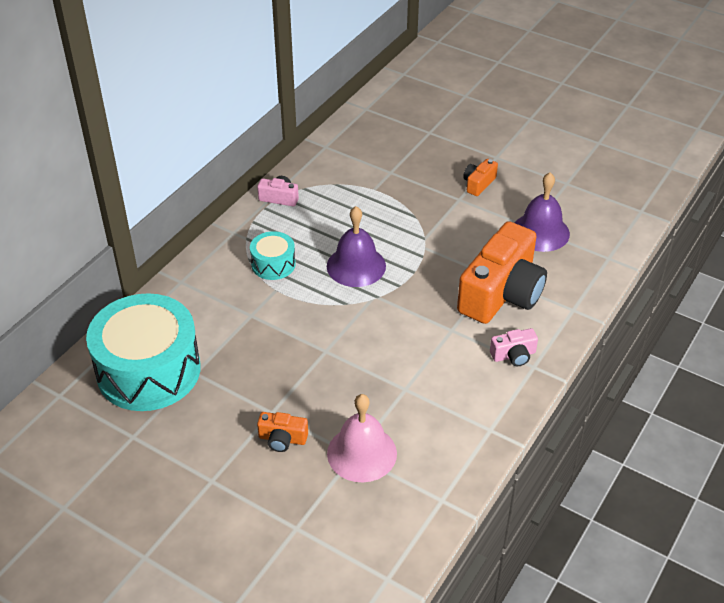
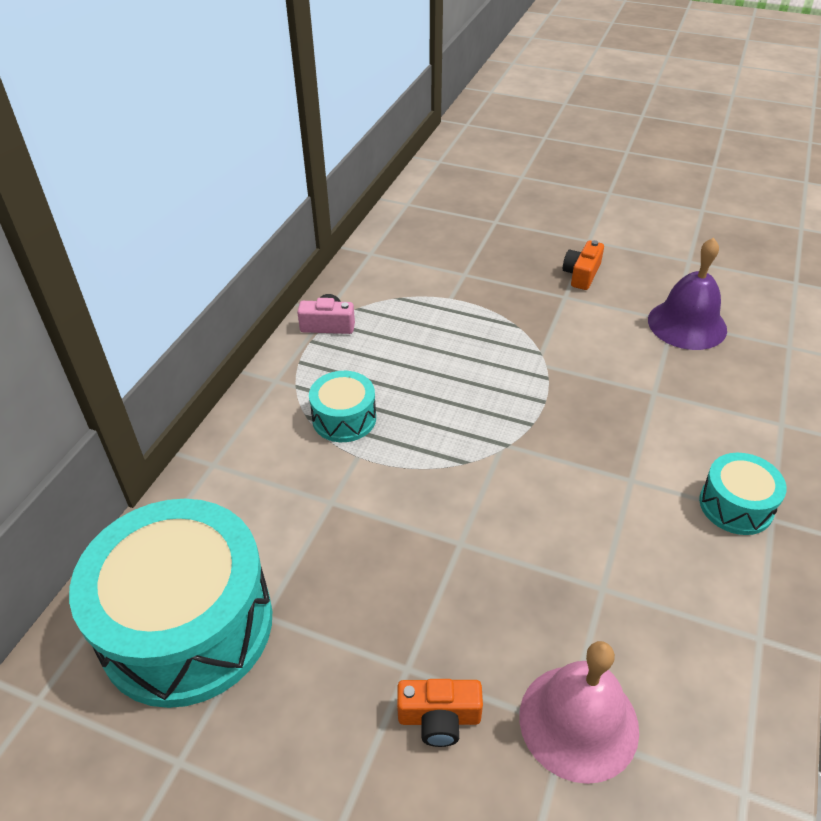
camera: 10 degrees left, 0 degrees up
purple bell [327,206,386,287] -> none
orange camera [457,221,547,324] -> none
pink camera [490,328,538,366] -> turquoise drum [699,453,787,535]

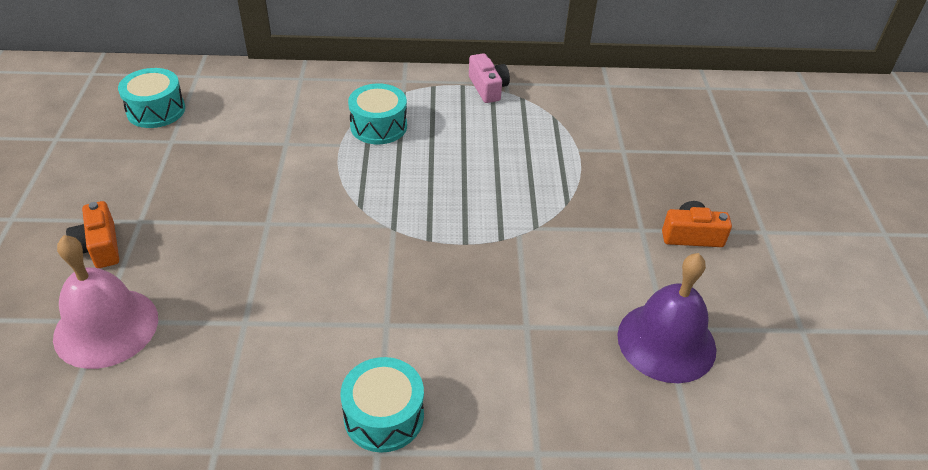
camera: 65 degrees right, 0 degrees up
turquoise drum [69,499,272,708] -> turquoise drum [118,68,185,128], size x0.47

